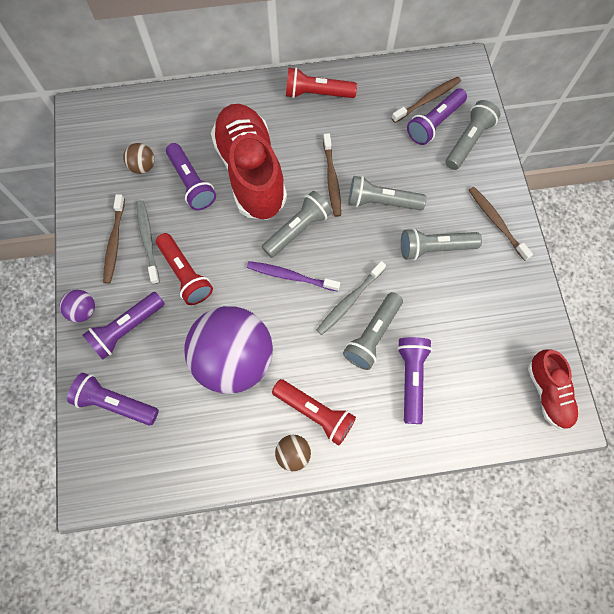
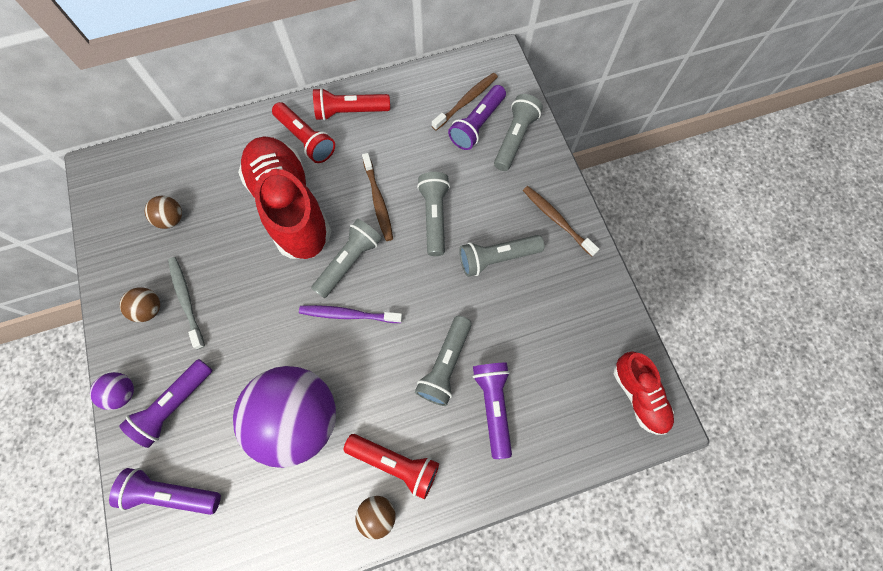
camera: 10 degrees left, 0 degrees up
brown toothbrush [103,194,125,284] -> brown ball [120,287,160,322]
red flashlight [156,233,213,305] -> red flashlight moved to [272,102,335,163]
purple flashlight [166,143,216,210] -> none
grey toothbrush [316,261,386,335] -> none
grey flashlight [348,176,427,210] -> grey flashlight turned 90 degrees clockwise [417,172,450,256]

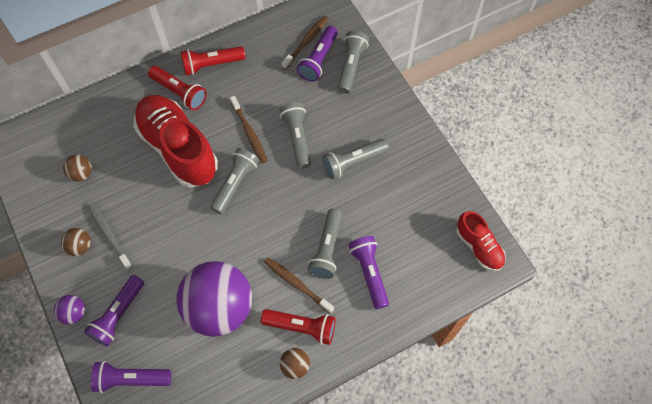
camera: 10 degrees left, 5 degrees down
purple toothbrush [299,305,403,323] -> none
brown toothbrush [523,186,599,256] -> brown toothbrush moved to [264,257,334,314]

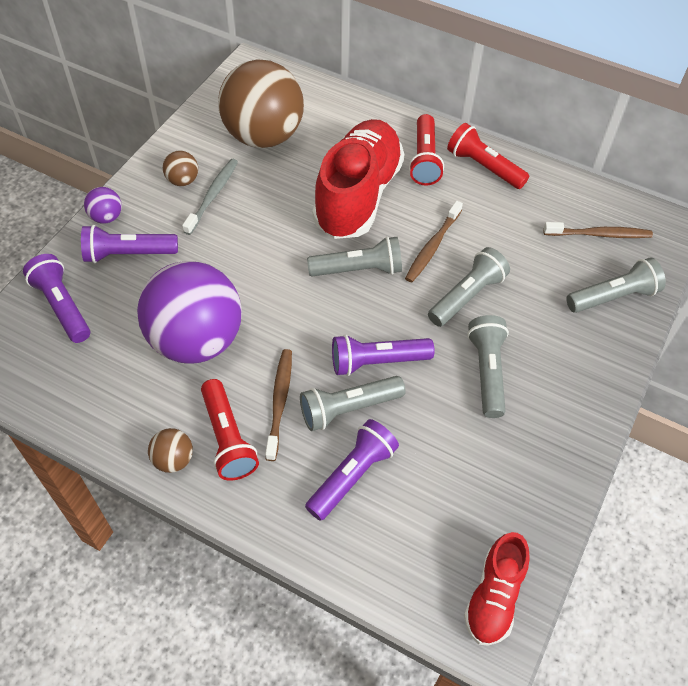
camera: 55 degrees right, 10 degrees down
brown ball [63,154,92,181] -> brown ball [218,59,304,148], size x2.47
purple flashlight [297,26,338,82] -> purple flashlight moved to [332,334,435,376]
grey flashlight [322,139,389,179] -> grey flashlight turned 60 degrees clockwise [467,315,509,418]

